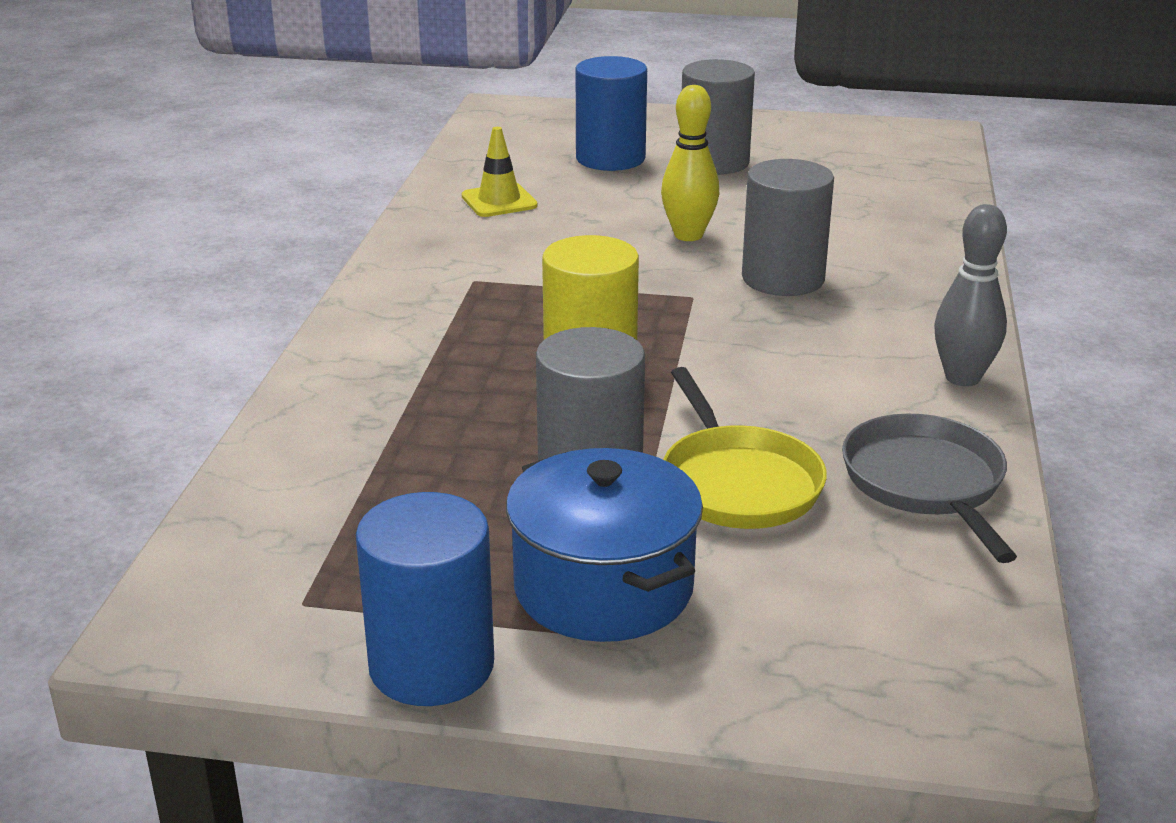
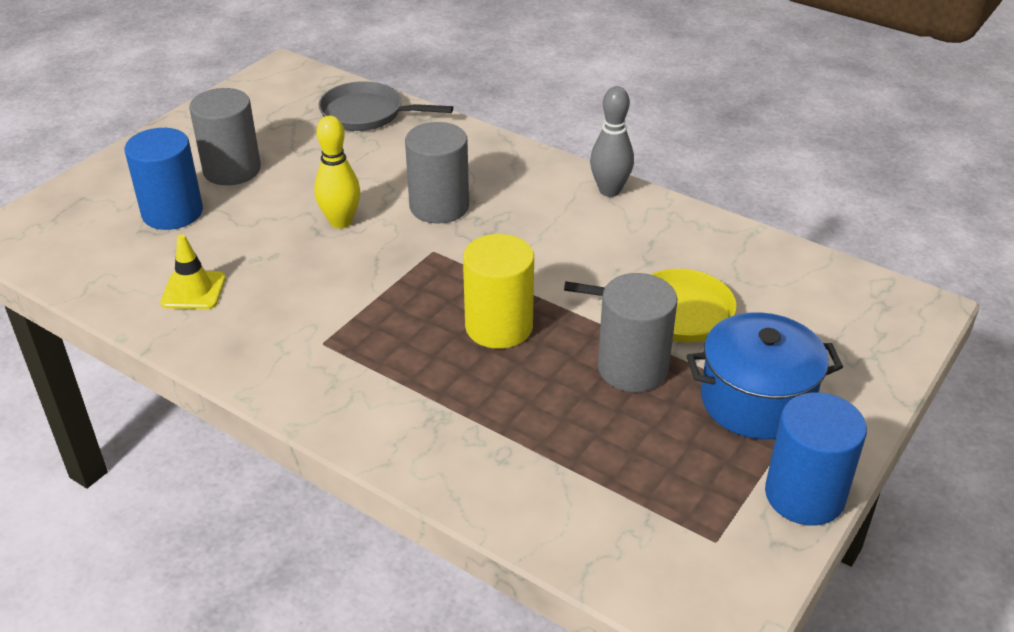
camera: 65 degrees left, 10 degrees up
grey pan [842,414,1017,563] -> grey pan moved to [318,81,453,131]

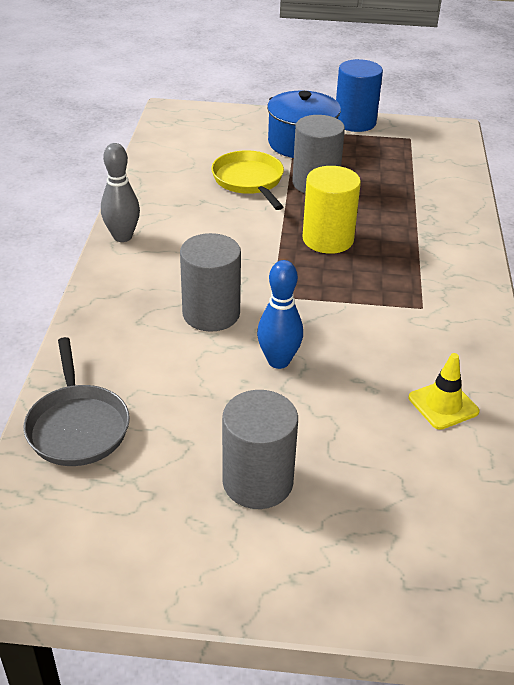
camera: 120 degrees left, 0 degrees up
blue cylinder [125,128,203,230] -> none
yellow bowling pin [314,116,360,228] -> blue bowling pin [257,260,303,369]

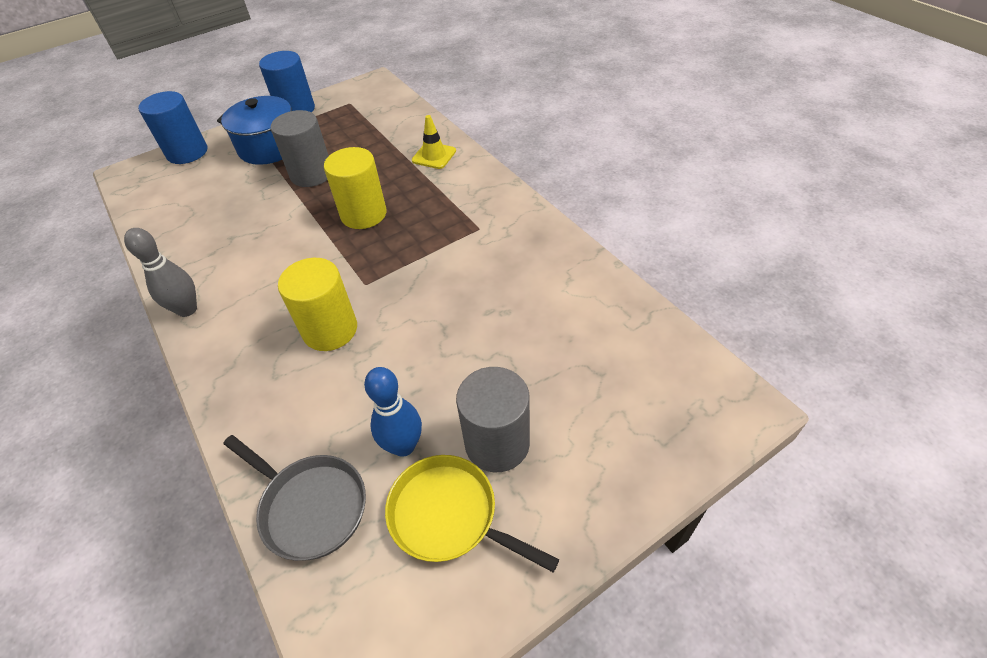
camera: 35 degrees left, 10 degrees up
grey cylinder [180,233,241,332] -> yellow cylinder [278,258,357,351]
yellow pan [211,150,284,210] -> yellow pan moved to [385,455,559,572]
blue bowling pin [257,260,303,369] -> blue bowling pin moved to [364,367,422,457]
yellow traffic cone [409,353,479,430] -> yellow traffic cone moved to [412,115,456,169]
none -> blue cylinder [138,91,207,164]

